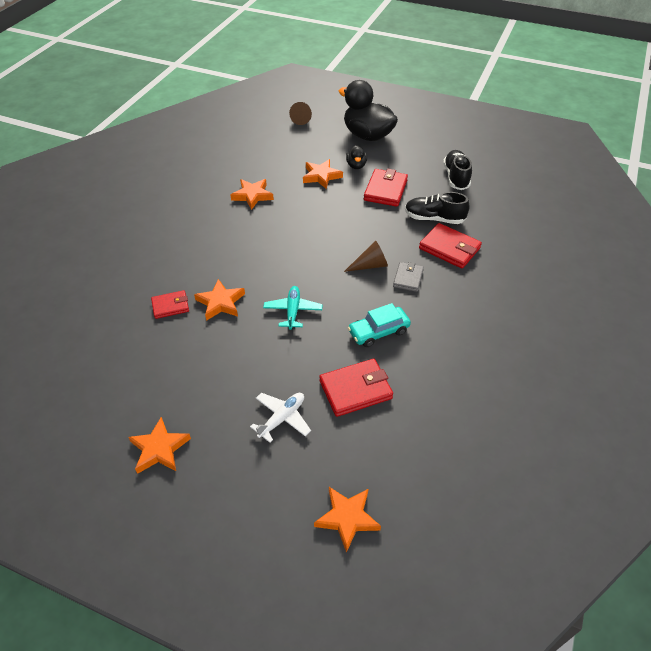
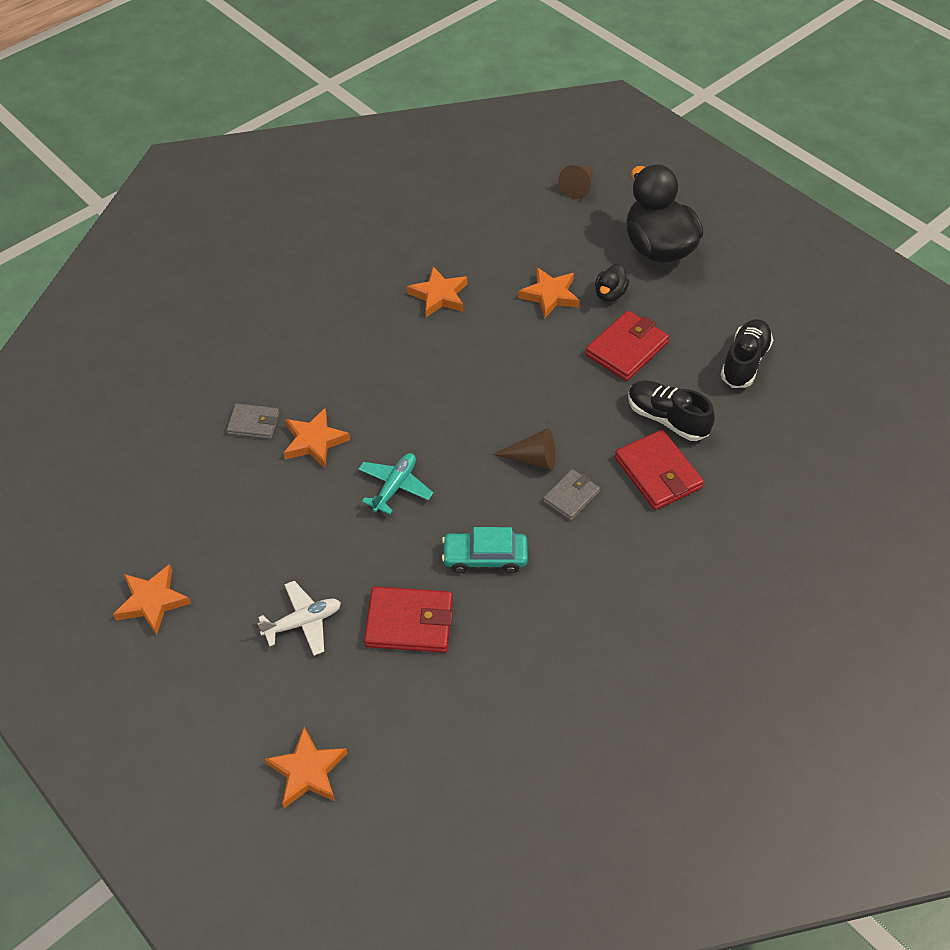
camera: 25 degrees right, 5 degrees up
red wallet [151,290,189,319] -> grey wallet [227,404,279,439]

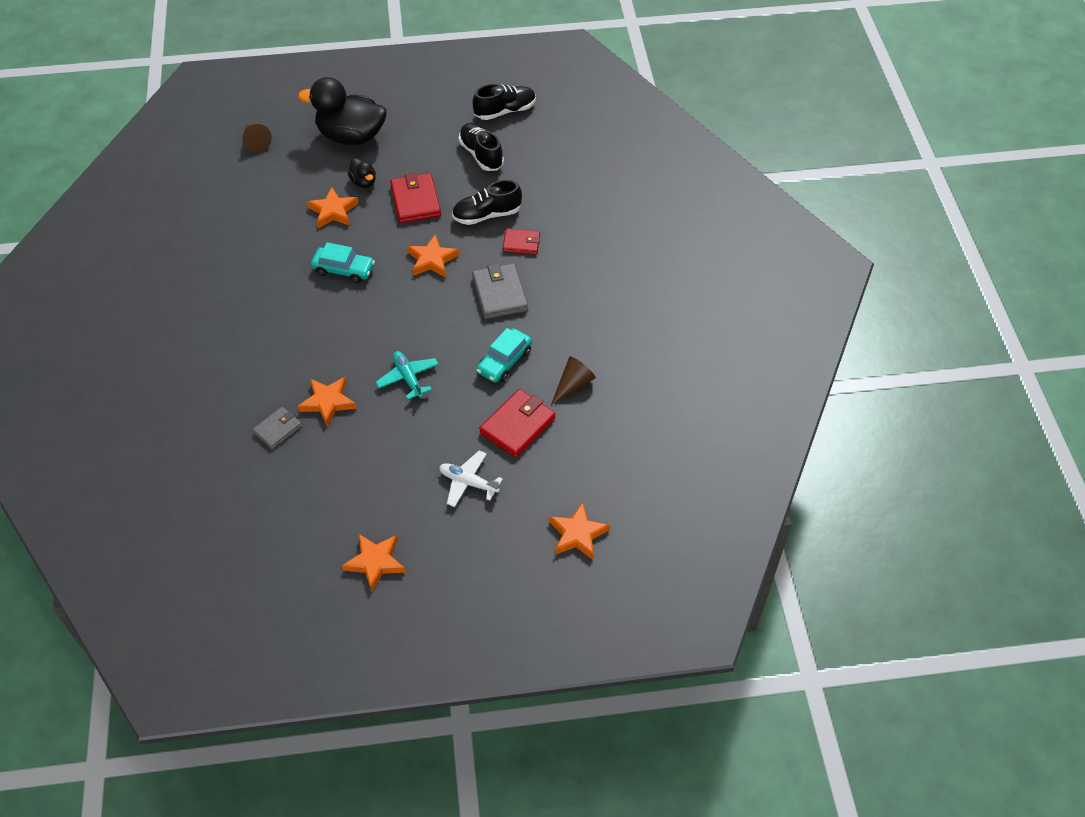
camera: 55 degrees left, 0 degrees up
white plane [257,581,341,656] -> white plane turned 75 degrees counterclockwise [439,451,503,507]
orange star [407,267,467,317] -> orange star moved to [407,234,459,278]
brown cone [492,428,556,470] -> brown cone moved to [551,356,596,405]
grey wallet [543,469,600,521] -> grey wallet [472,263,528,319], size x1.61
red wallet [615,430,704,510] -> red wallet [502,229,540,254], size x0.62
none -> turquoise car [311,242,375,283]
none -> black shoe [472,84,536,120]

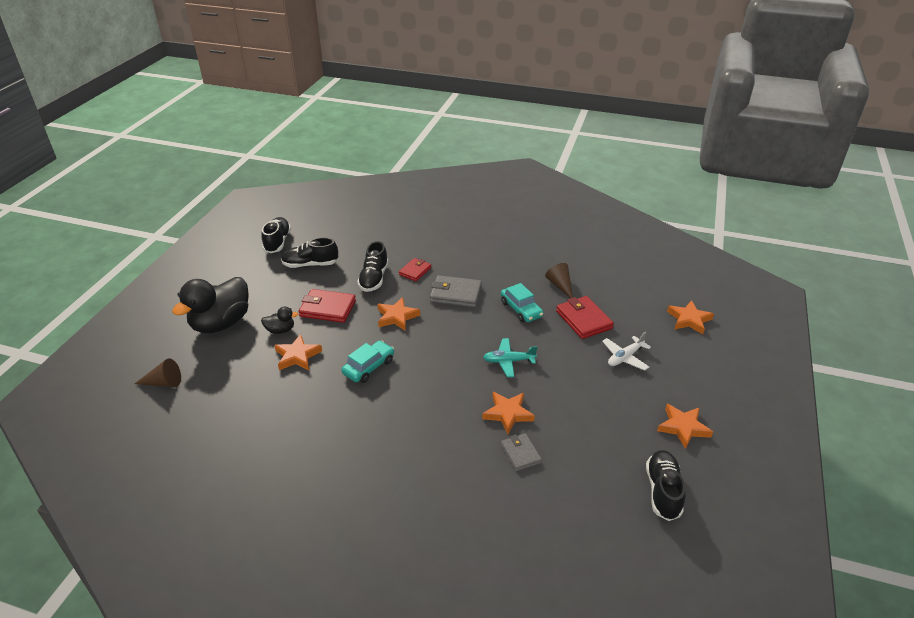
camera: 65 degrees left, 15 degrees down
none -> black shoe [646,450,686,521]

